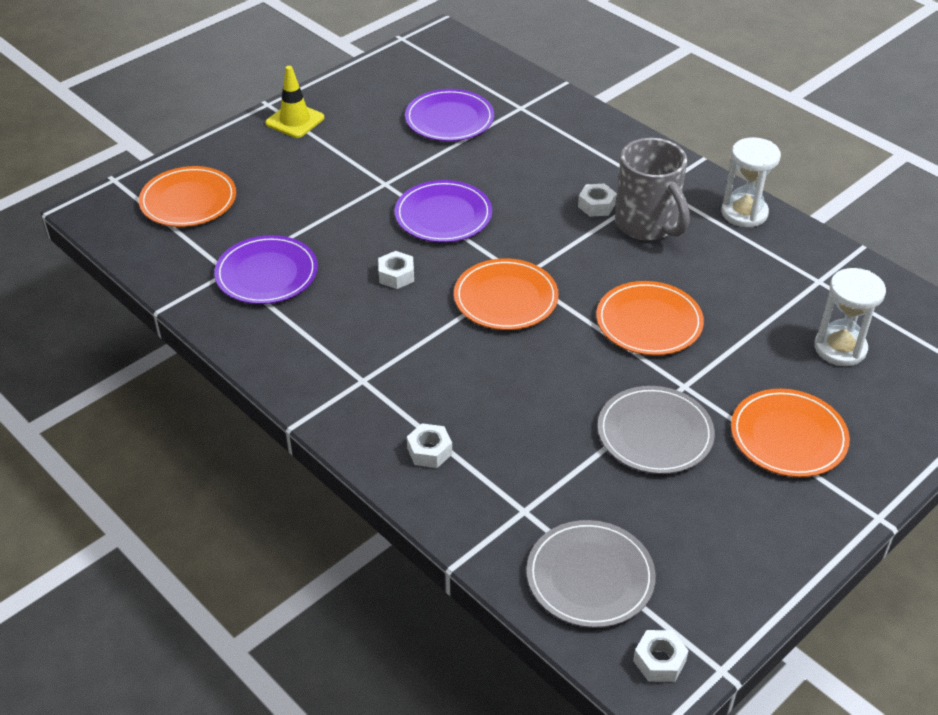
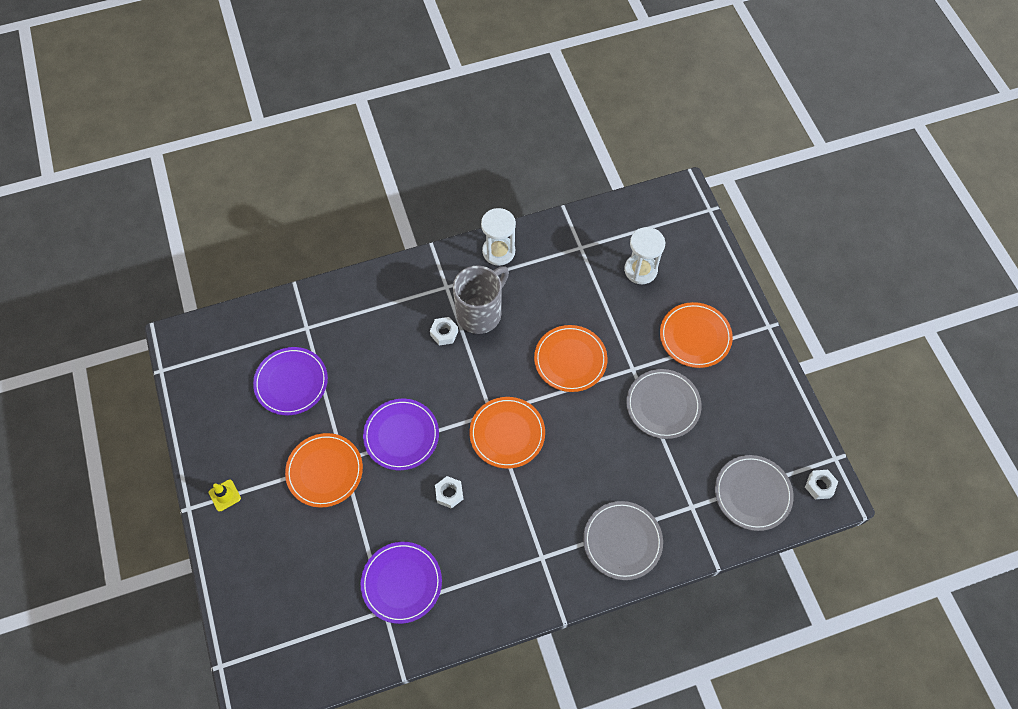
camera: 65 degrees left, 20 degrees up
orange plate [139,166,236,227] -> orange plate moved to [285,433,363,508]
yellow traffic cone [265,66,324,138] -> yellow traffic cone [209,479,241,512], size x0.65
white nut [407,423,452,468] -> grey plate [583,501,663,580]
grey mug [615,138,690,241] -> grey mug turned 45 degrees counterclockwise [453,266,509,334]

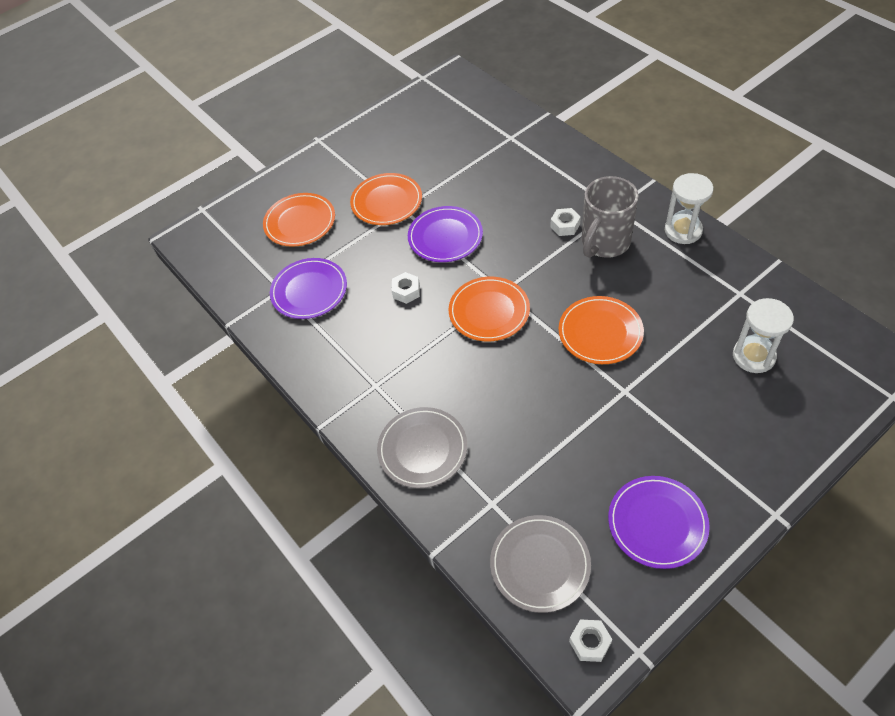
camera: 75 degrees right, 10 degrees down
yellow traffic cone [209,479,241,512] -> none
purple plate [253,347,328,415] -> purple plate moved to [608,476,710,569]
grey mug [453,266,509,334] -> grey mug turned 105 degrees clockwise [582,176,639,258]
grey plate [626,369,702,439] -> none
orange plate [660,302,733,368] -> orange plate moved to [263,193,335,247]

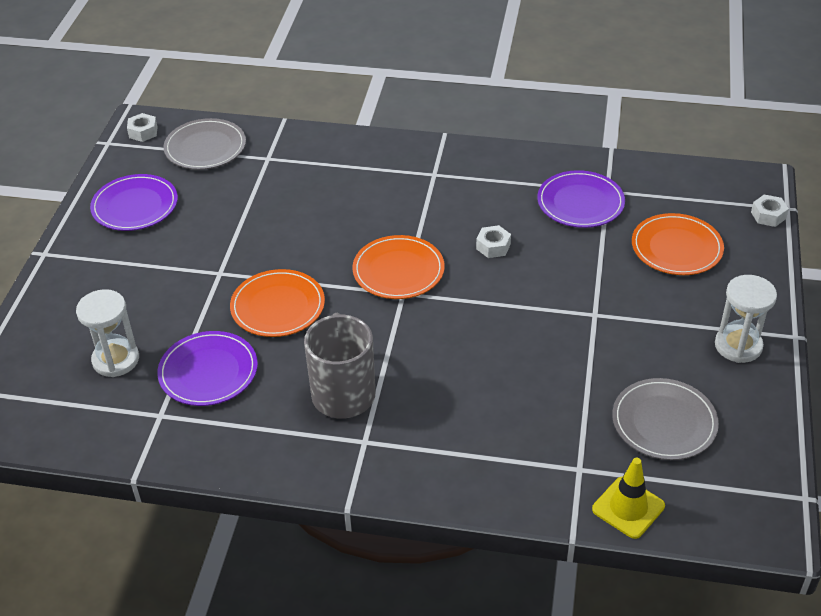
camera: 135 degrees right, 10 degrees down
orange plate [350,173,422,225] -> none
grey plate [377,407,467,488] -> grey plate moved to [612,378,719,460]
purple plate [408,206,483,262] -> purple plate moved to [157,331,258,406]
white nut [550,208,581,236] -> white nut moved to [751,195,789,227]
white hourglass [665,173,713,244] -> white hourglass moved to [715,275,777,363]
none -> yellow traffic cone [592,458,665,539]

